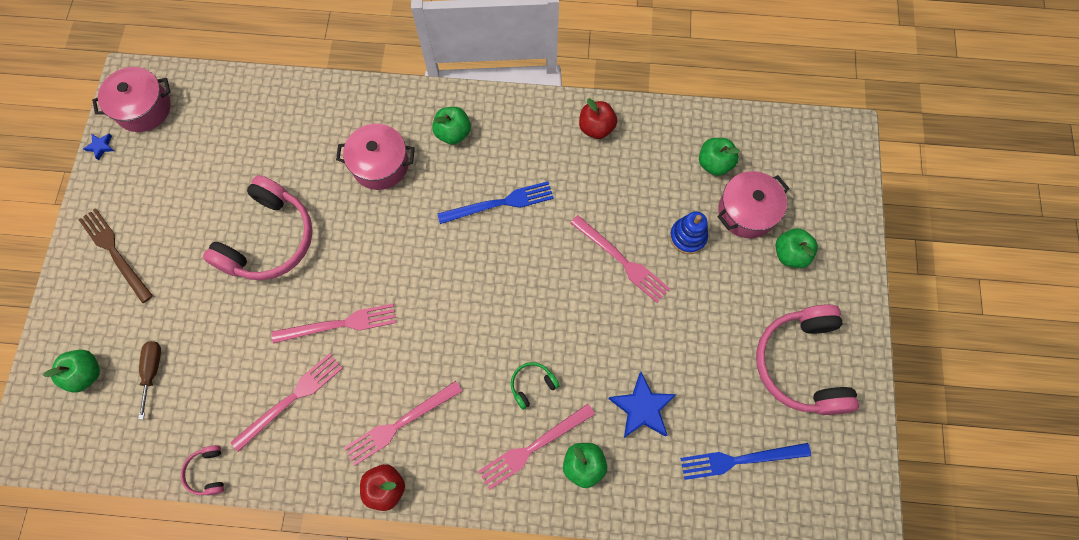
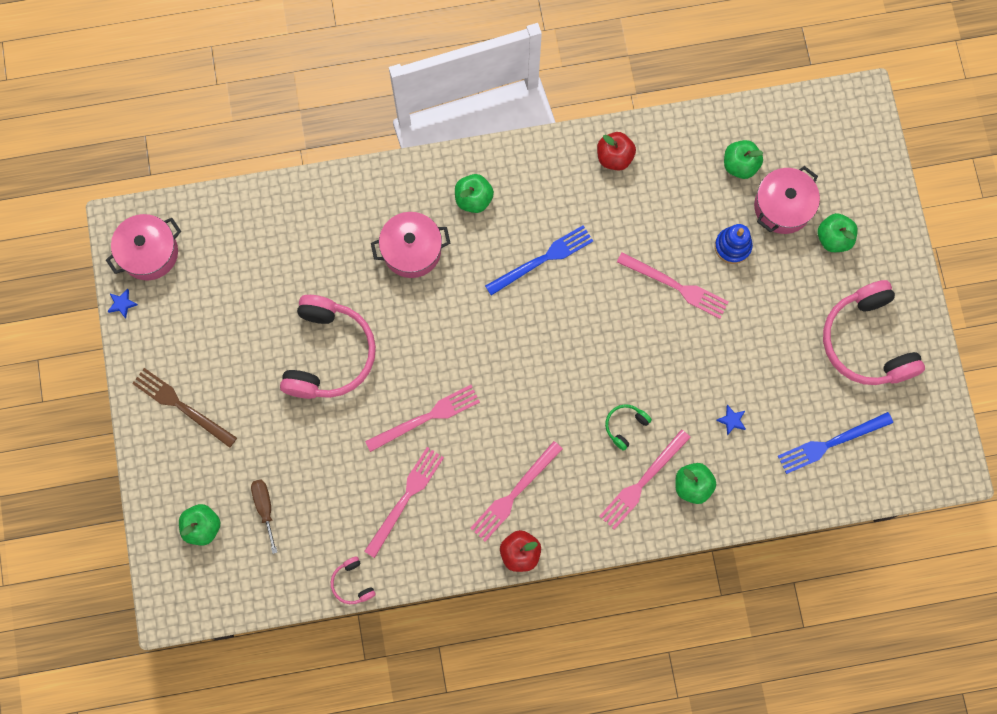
camera: 15 degrees left, 5 degrees up
blue star [608,372,677,438] -> blue star [716,405,746,436], size x0.48

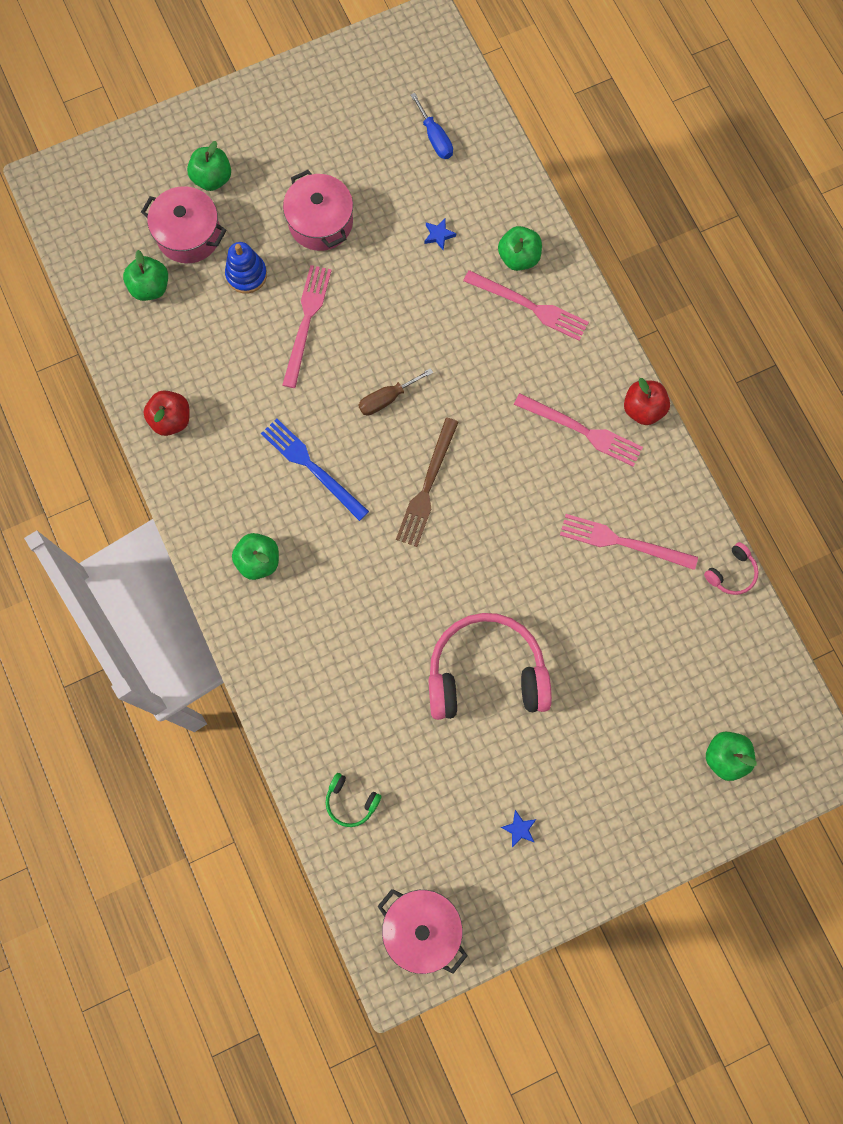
camera: 105 degrees left, 0 degrees up
blue star [108,289,138,319] -> blue star moved to [501,810,536,848]
brown fork [132,368,237,448] -> brown fork moved to [396,418,459,547]
brown screwdriver [251,480,277,554] -> brown screwdriver moved to [358,368,433,415]
pink fork [365,385,480,452] -> none
pink pot [371,212,450,278] -> pink pot moved to [283,170,353,251]
green headphones [605,404,652,451] -> green headphones moved to [326,773,382,827]
blue fork [778,412,893,474] -> blue screwdriver [410,93,453,159]
pink headphones [823,280,925,385] -> none

